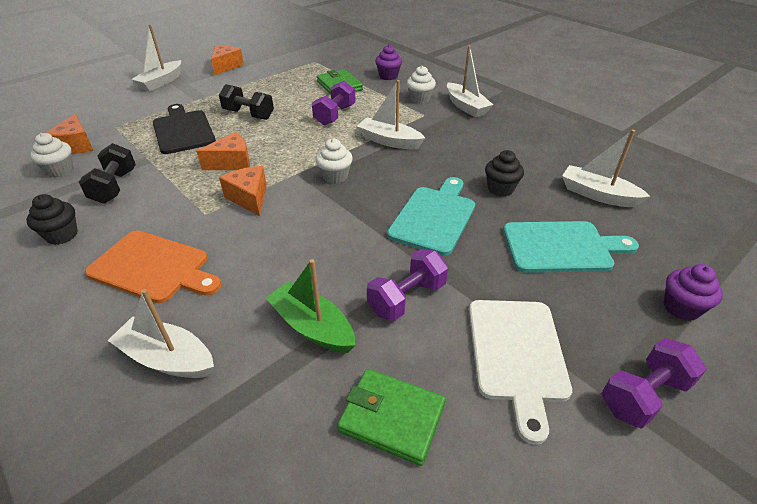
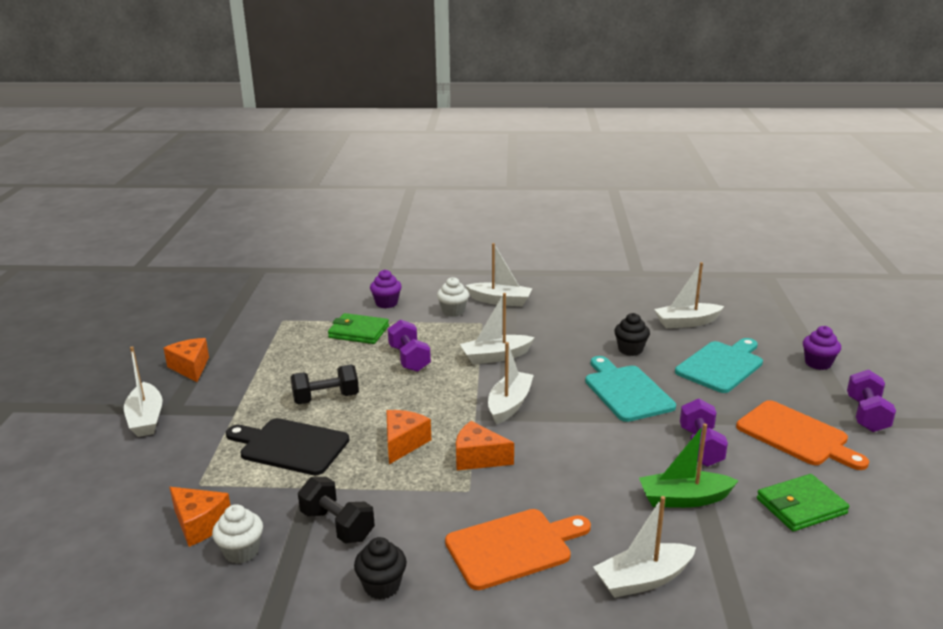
camera: 45 degrees left, 15 degrees down
white cupcake [315,138,353,184] -> white boat [488,342,534,424]
white cutting board [469,300,572,445] -> orange cutting board [736,400,869,470]

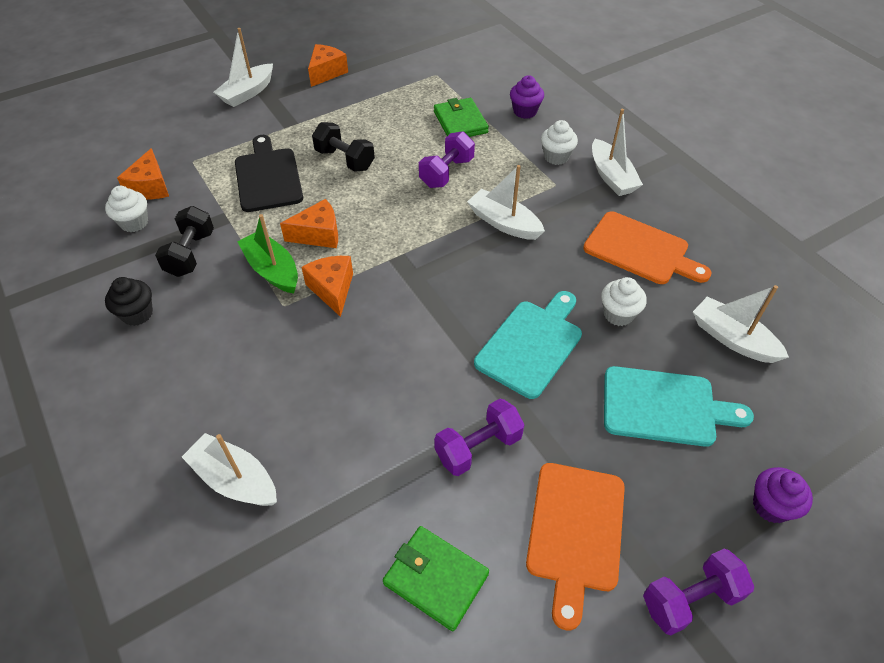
camera: 55 degrees right, 25 degrees up
orange cutting board [445,509,591,590] -> orange cutting board moved to [583,211,712,284]
white boat [488,342,534,424] -> none
black cupcake [614,313,650,356] -> white cupcake [601,277,647,326]
green boat [639,423,739,508] -> green boat moved to [237,214,298,294]

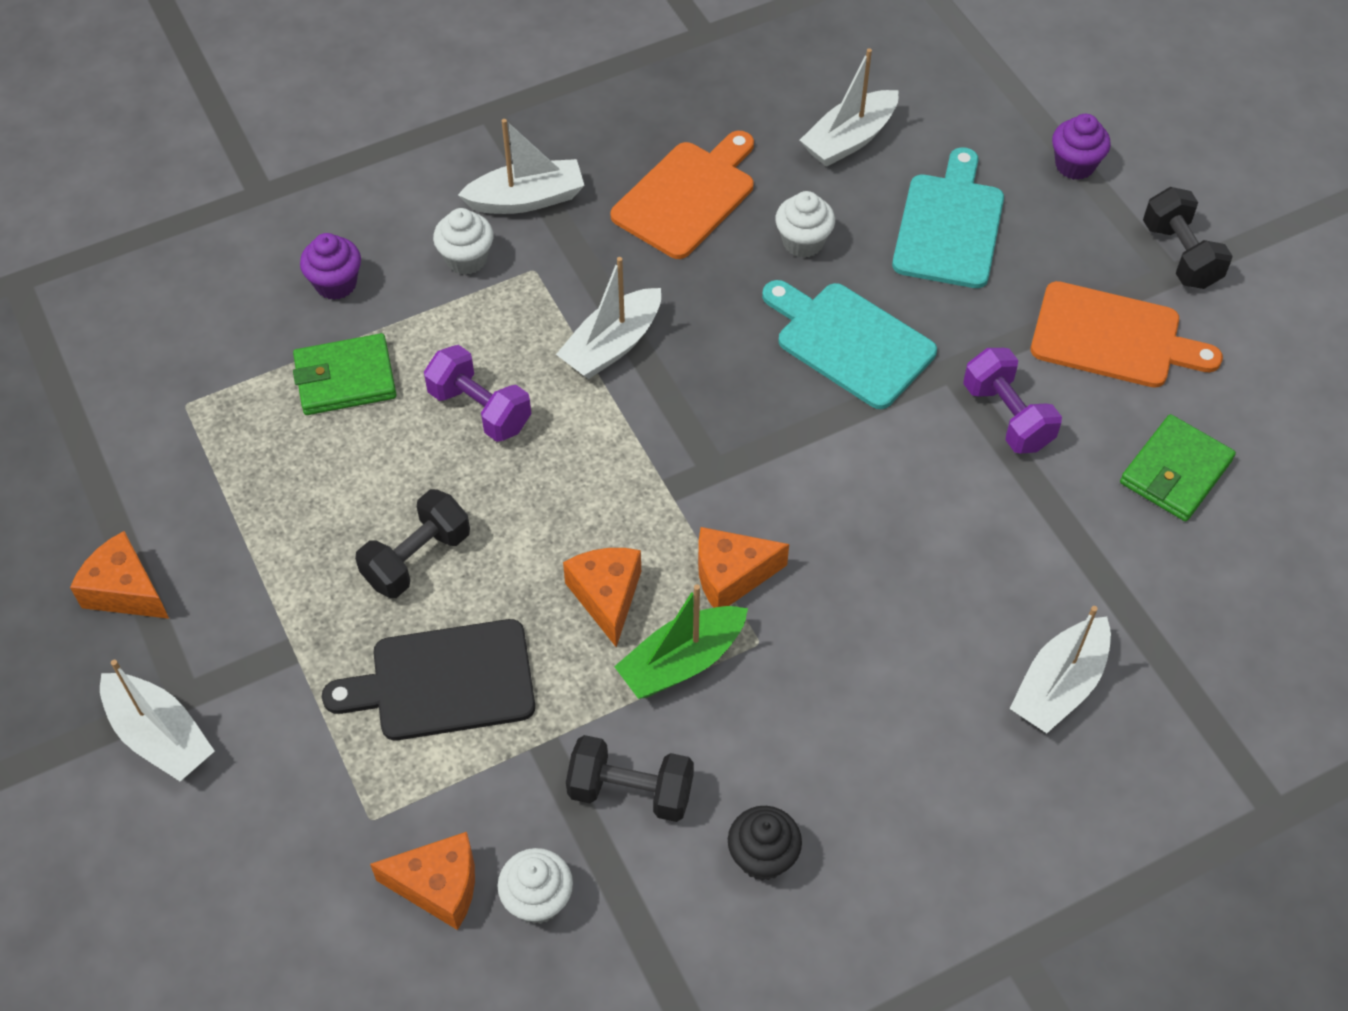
camera: 85 degrees left, 5 degrees up
purple dumbbell [643,548,754,636] -> black dumbbell [1143,187,1232,289]

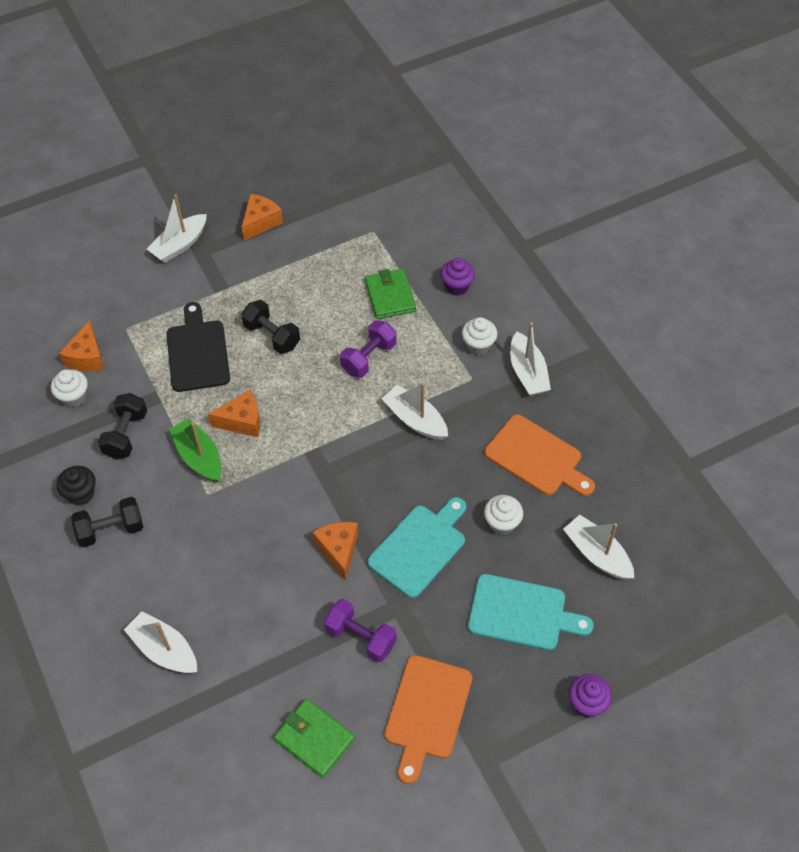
camera: 90 degrees right, 0 degrees up
orange cheese [698,527,789,608] -> orange cheese moved to [312,522,358,580]
purple dumbbell [963,348,1062,454] -> purple dumbbell turned 60 degrees clockwise [324,599,397,662]
black dumbbell [1143,187,1232,289] -> black dumbbell moved to [71,497,143,547]

